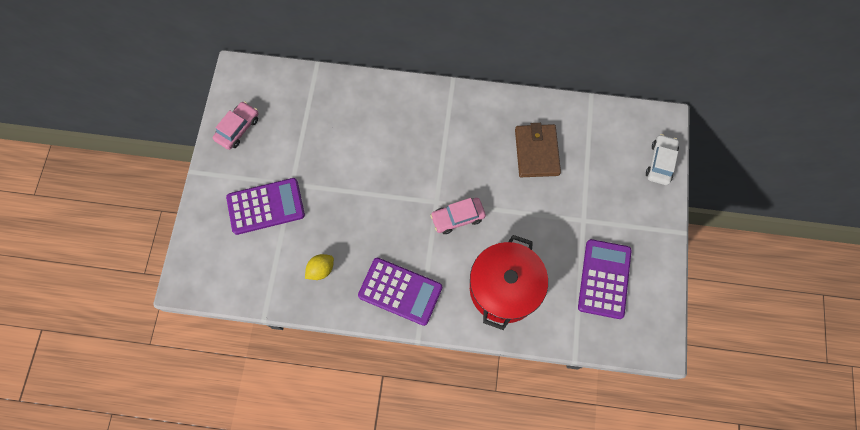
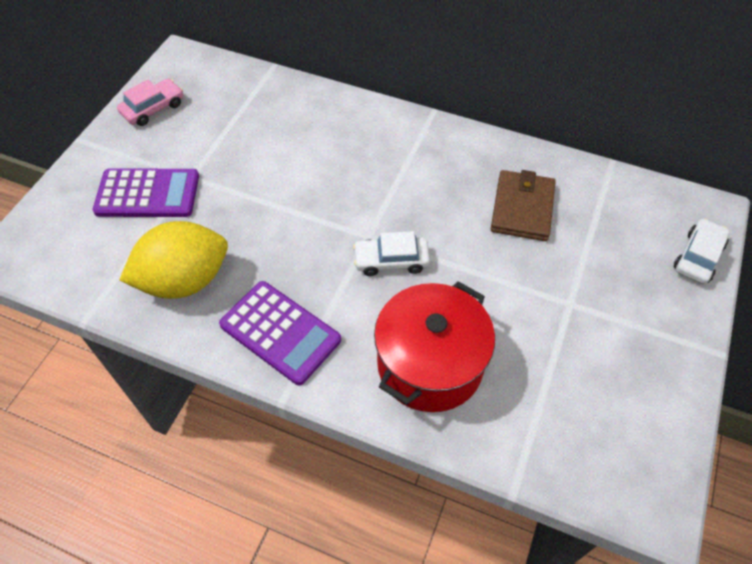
camera: 15 degrees right, 15 degrees down
yellow lemon [305,254,334,280] -> yellow lemon [119,221,228,299], size x2.17
pink car [430,198,486,234] -> white car [353,231,430,276]
purple calculator [578,239,632,319] -> none

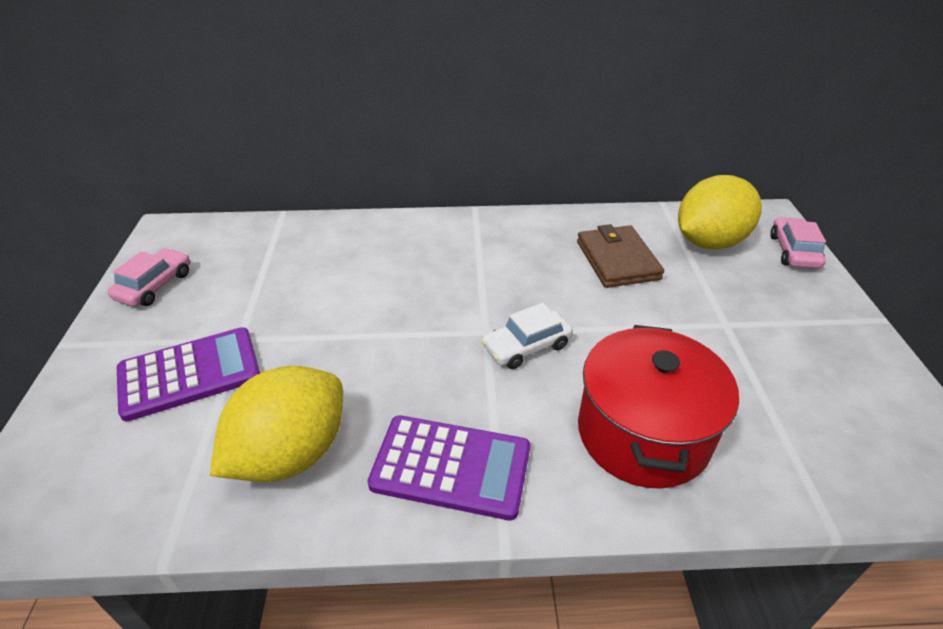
camera: 25 degrees left, 15 degrees down
white car [674,218,729,284] -> pink car [770,217,826,269]
none -> yellow lemon [678,175,762,249]

